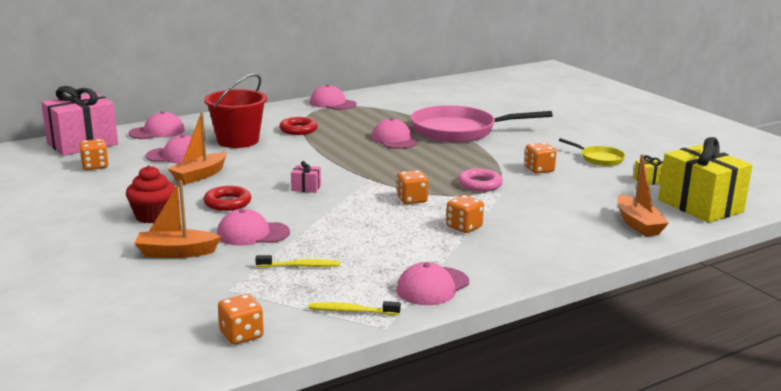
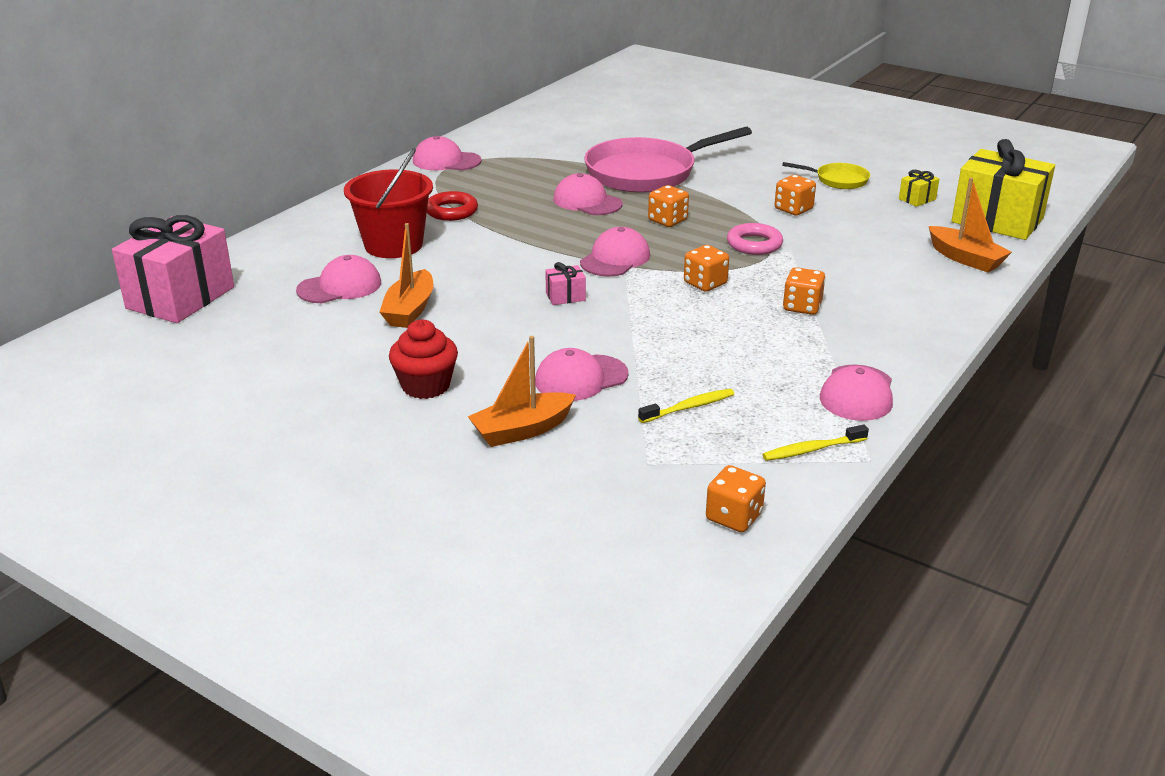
camera: 25 degrees left, 10 degrees up
orange dice [79,139,109,170] -> orange dice moved to [648,185,689,227]
pink cap [128,111,185,139] -> pink cap moved to [580,227,650,276]
red ring [203,186,251,211] -> none

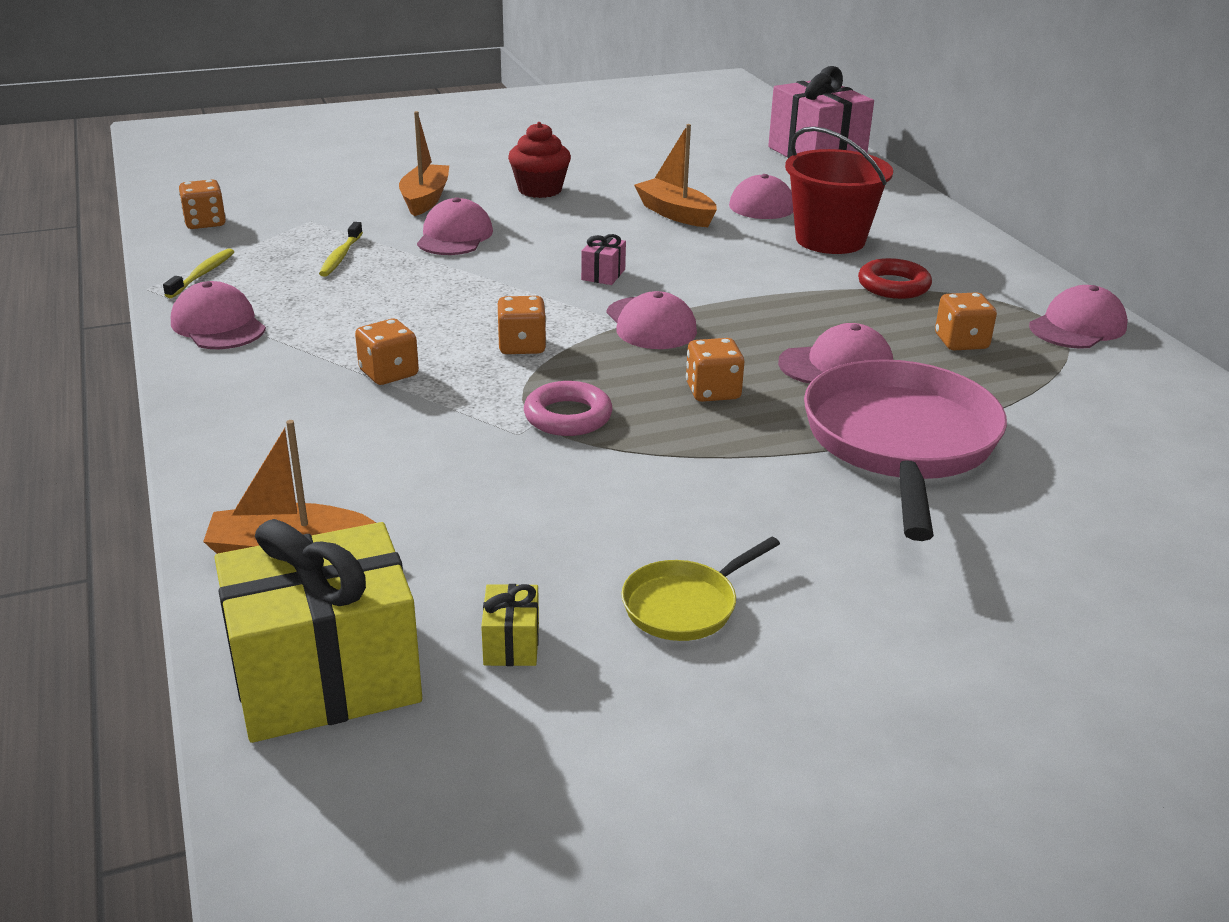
camera: 125 degrees right, 0 degrees up
orange dice [775,175,816,215] -> orange dice moved to [935,292,997,350]

